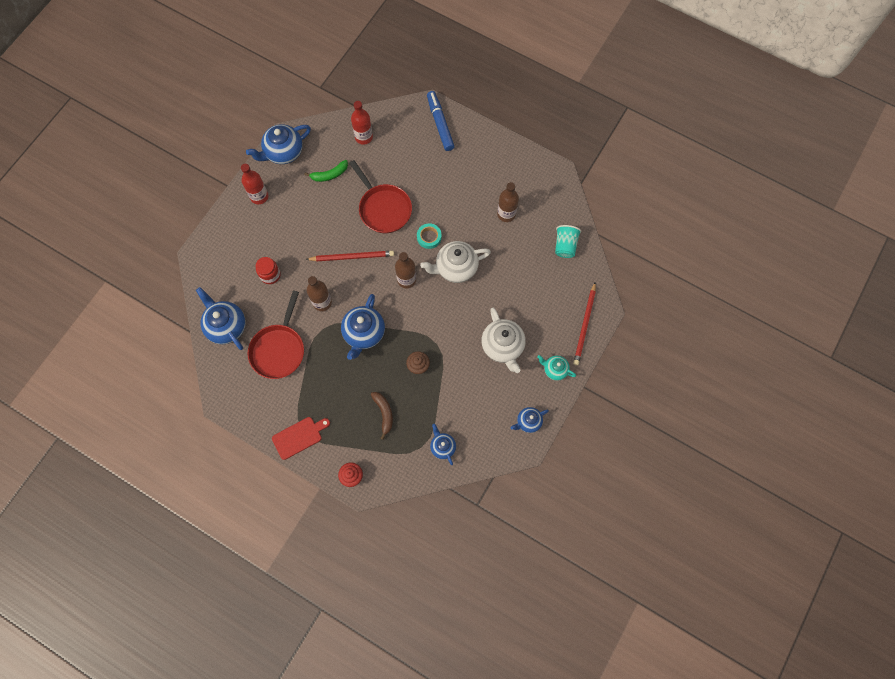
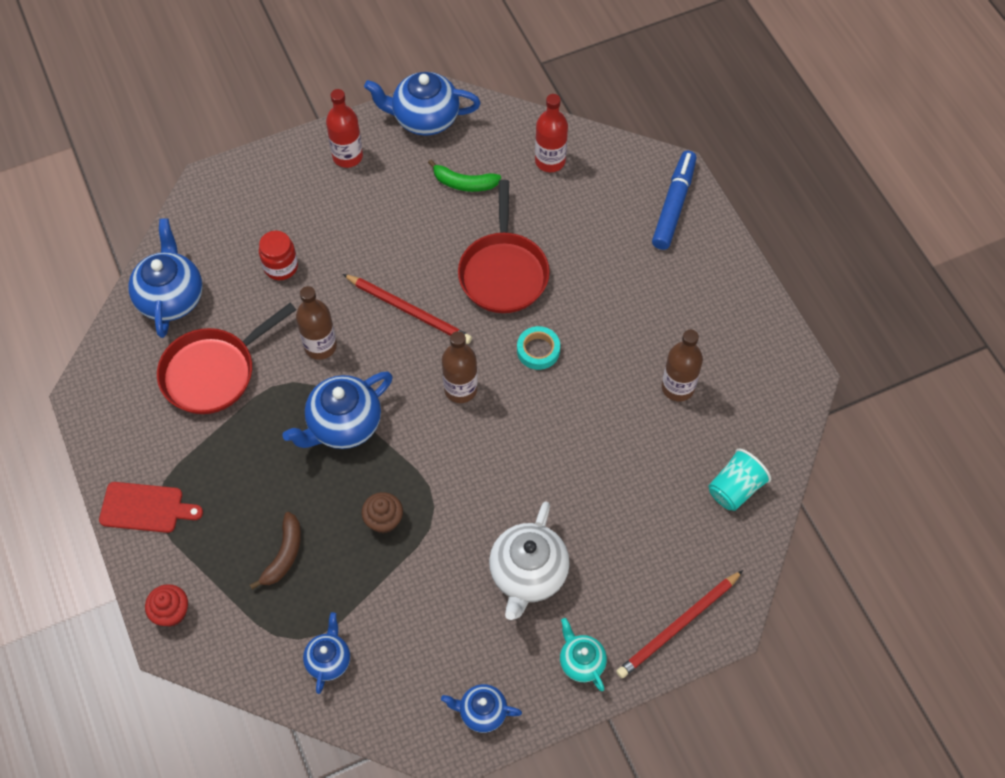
camera: 35 degrees right, 10 degrees down
white teapot [420,241,491,283] -> none

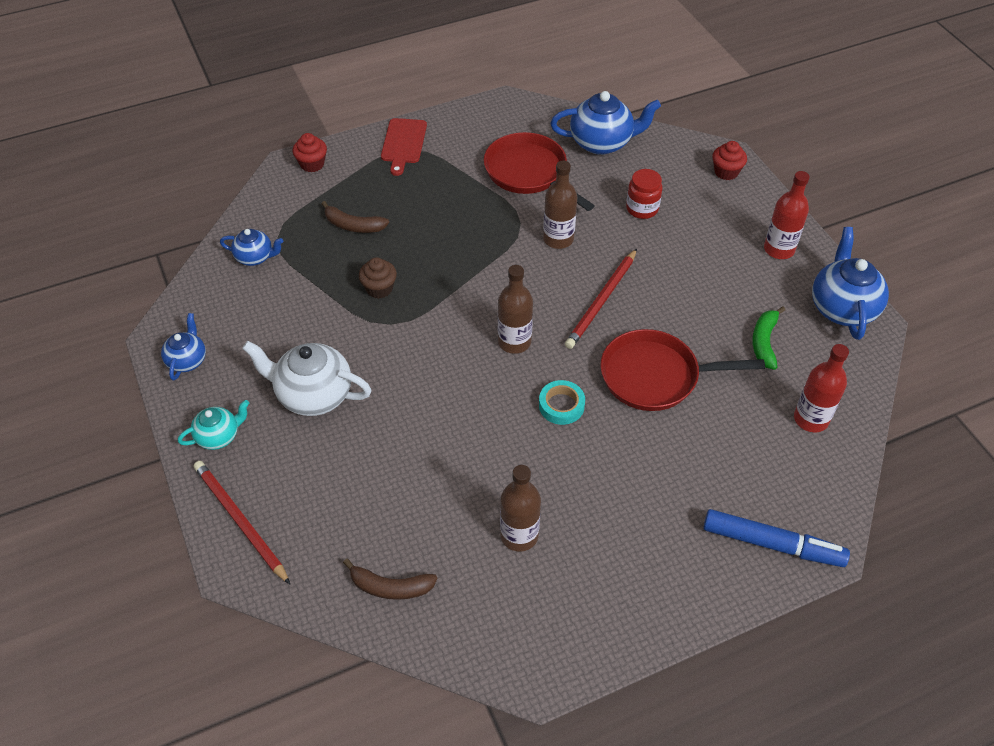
camera: 90 degrees right, 10 degrees down
blue teapot [282,371,393,449] -> none
turquoise cup [708,449,771,511] -> brown banana [343,559,438,600]
none -> red cupcake [712,141,747,180]

